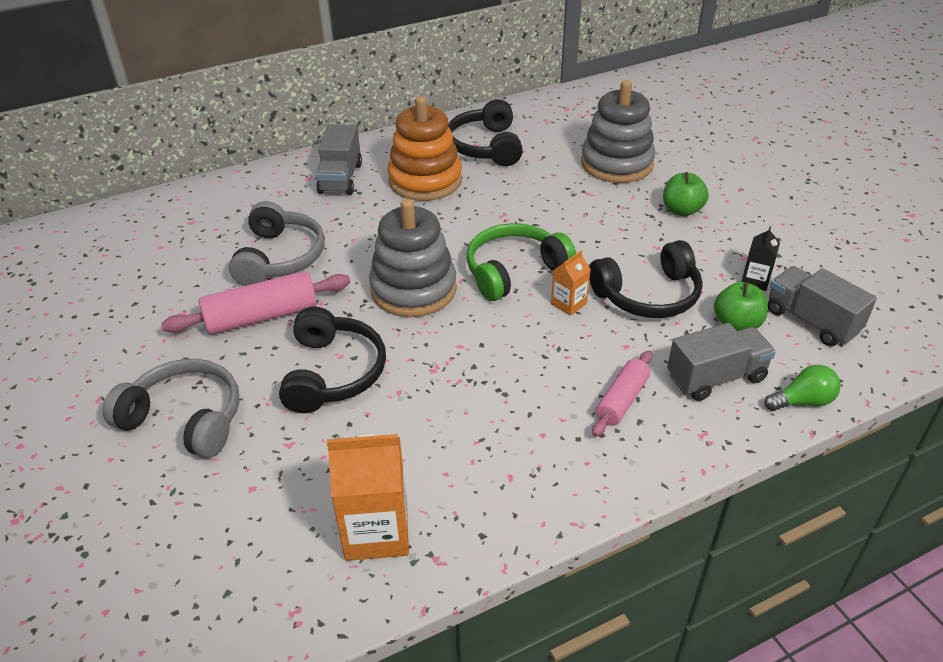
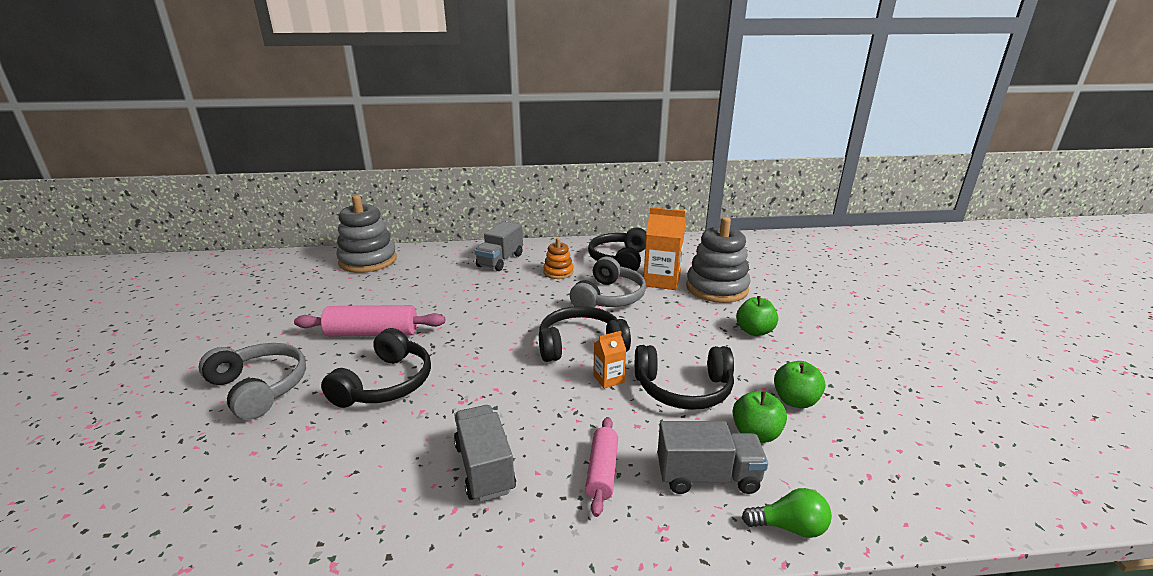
camera: 20 degrees right, 15 degrees down
grey headphones [229,201,325,286] -> grey headphones moved to [570,257,646,307]
orange carton [327,433,409,561] -> orange carton moved to [644,207,685,290]
grey stacking toy [369,199,457,317] -> grey stacking toy moved to [336,195,397,273]
orange stacking toy [388,96,462,201] -> orange stacking toy [543,238,574,279], size x0.52
green headphones [466,223,576,301] -> black headphones [539,306,631,362]
pink rolling pin [592,350,652,437] -> pink rolling pin turned 45 degrees counterclockwise [585,417,618,517]
black carton [741,227,780,291] -> green apple [774,361,826,408]
grey truck [768,266,877,346] -> grey truck moved to [454,405,516,502]

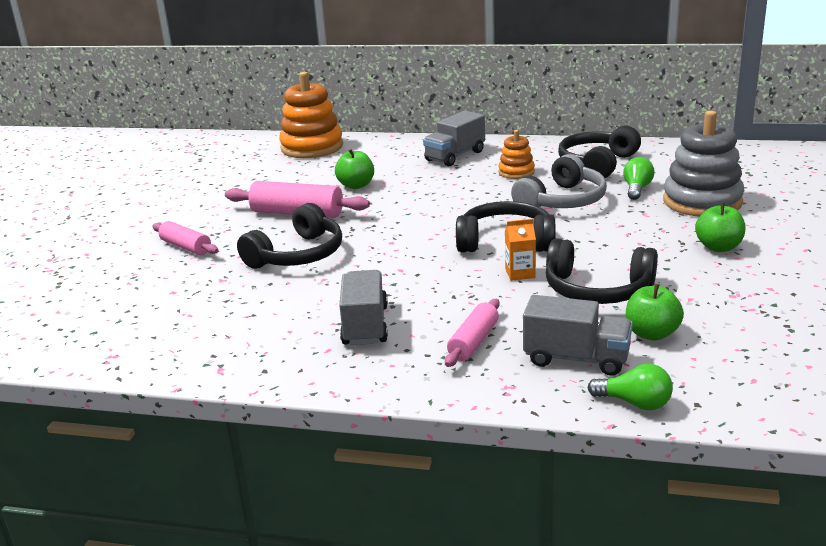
camera: 20 degrees right, 0 degrees up
grey headphones [199,343,306,420] -> pink rolling pin [152,221,219,255]
grey stacking toy [336,195,397,273] -> orange stacking toy [279,72,343,158]
orange carton [644,207,685,290] -> green light bulb [623,157,655,200]
green apple [774,361,826,408] -> green apple moved to [335,149,374,189]

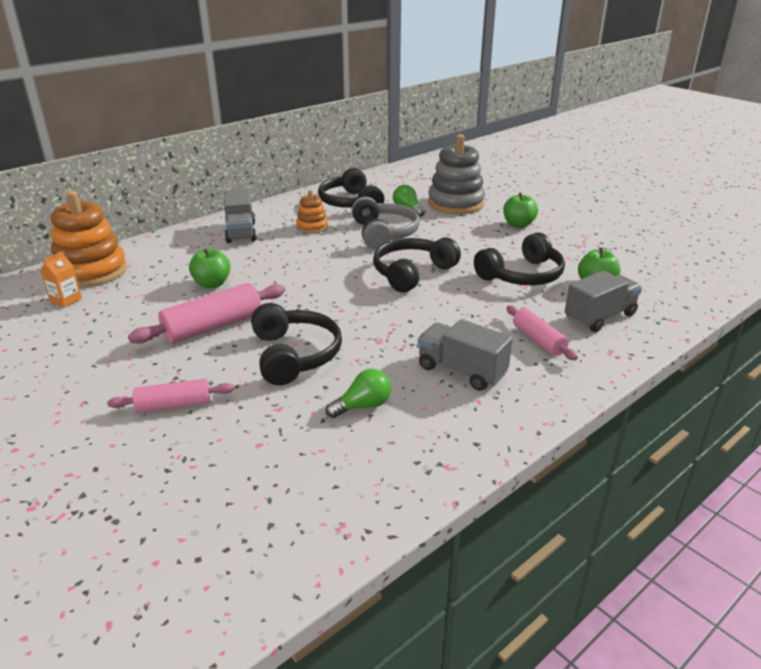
camera: 55 degrees left, 5 degrees up
orange carton [505,219,536,281] -> orange carton moved to [40,251,82,308]
green light bulb [588,364,673,410] -> green light bulb moved to [326,369,391,418]

